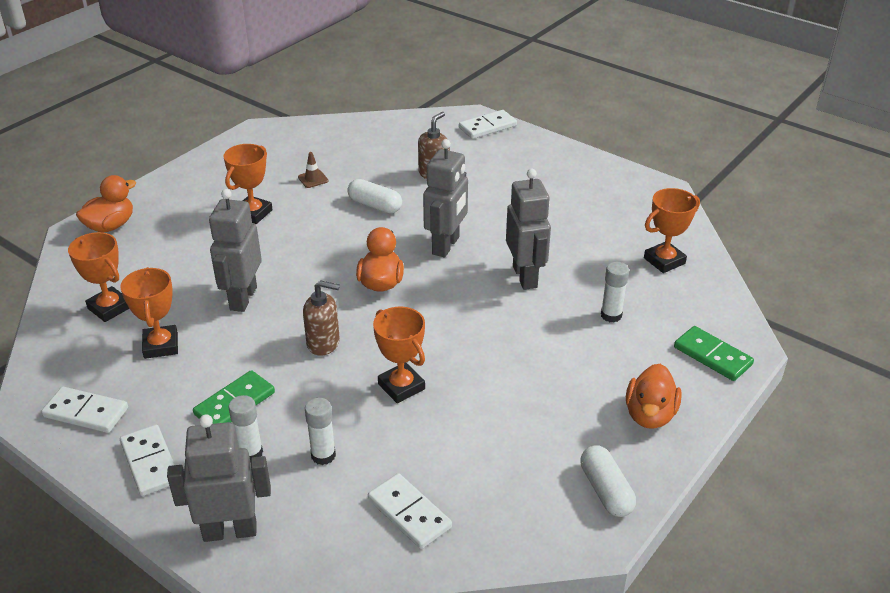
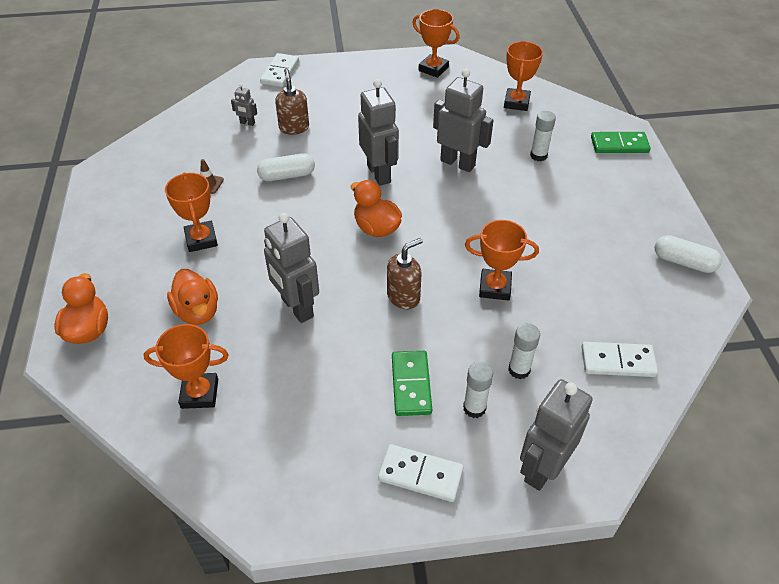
camera: 45 degrees left, 10 degrees up
white domino [41,387,128,433] -> none
orange trophy [120,267,178,359] -> orange trophy moved to [412,9,460,78]
orange duck [626,364,682,429] -> orange duck moved to [167,269,218,325]
none -> grey robot [231,83,257,126]

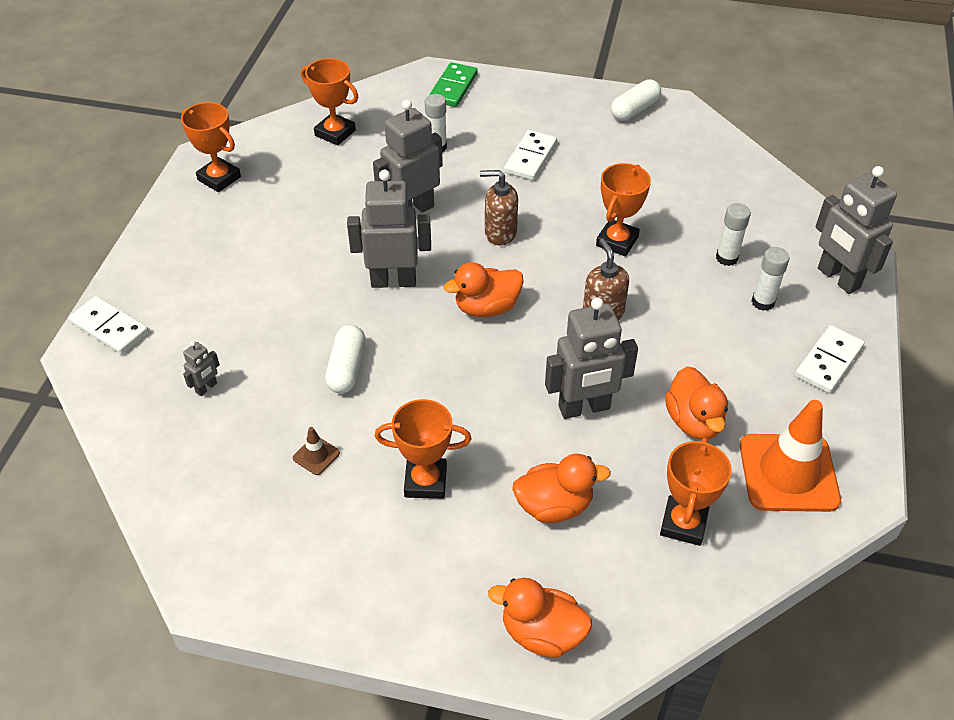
camera: 70 degrees left, 0 degrees up
brown soap dispenser [275,69,309,135] -> brown soap dispenser moved to [480,170,518,245]
green domino [392,351,432,416] -> none
orange trophy [412,9,460,78] -> orange trophy turned 75 degrees clockwise [181,102,241,192]
white domino [581,342,658,377] -> white domino moved to [504,130,557,180]
none -> orange duck [665,366,728,440]
none -> orange traffic cone [740,400,841,512]

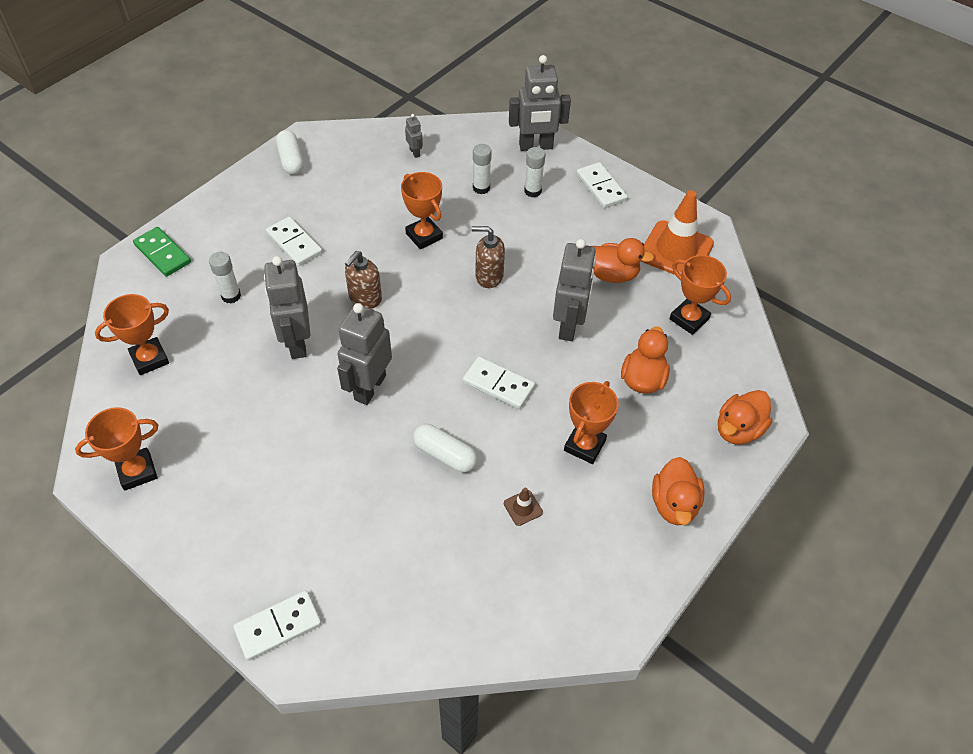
camera: 65 degrees left, 5 degrees up
grey robot [183,341,220,396] -> grey robot moved to [405,114,423,158]
orange duck [444,262,524,317] -> orange duck moved to [652,457,704,525]
none -> white domino [463,357,535,409]

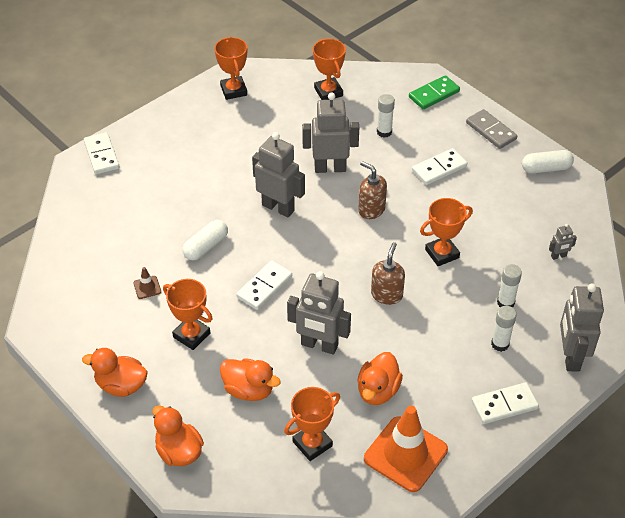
camera: 100 degrees right, 5 degrees down
none -> grey domino [466,109,517,149]

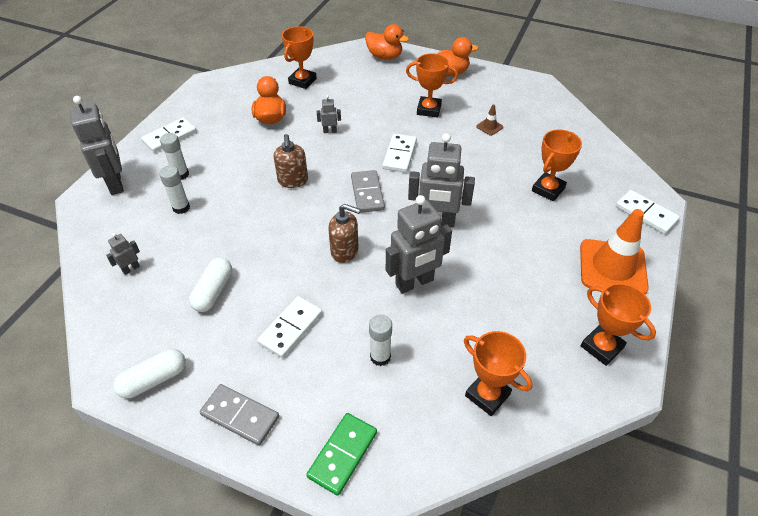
camera: 155 degrees right, 0 degrees up
white capsule [182,220,228,260] -> white capsule moved to [189,258,232,312]
orange duck [220,358,281,401] -> none
grey robot [287,271,351,355] -> grey robot [317,95,341,133], size x0.45
orange traffic cone [364,406,448,492] -> orange traffic cone moved to [580,209,649,294]
orange trophy [420,198,473,266] -> orange trophy moved to [532,129,582,201]
none -> grey domino [351,170,385,213]

